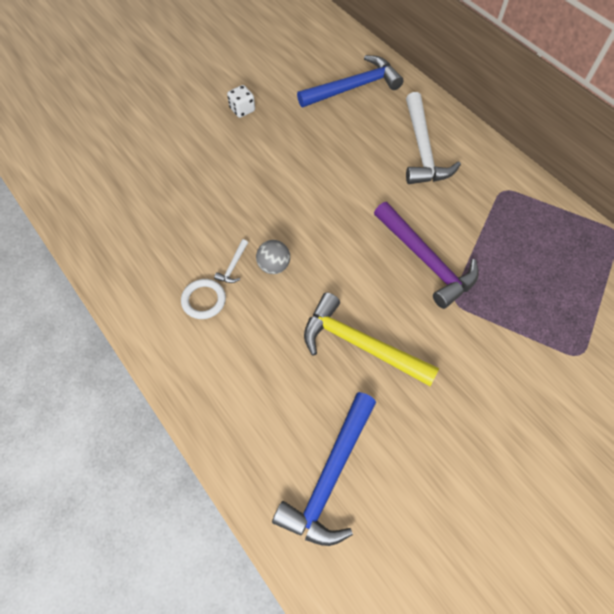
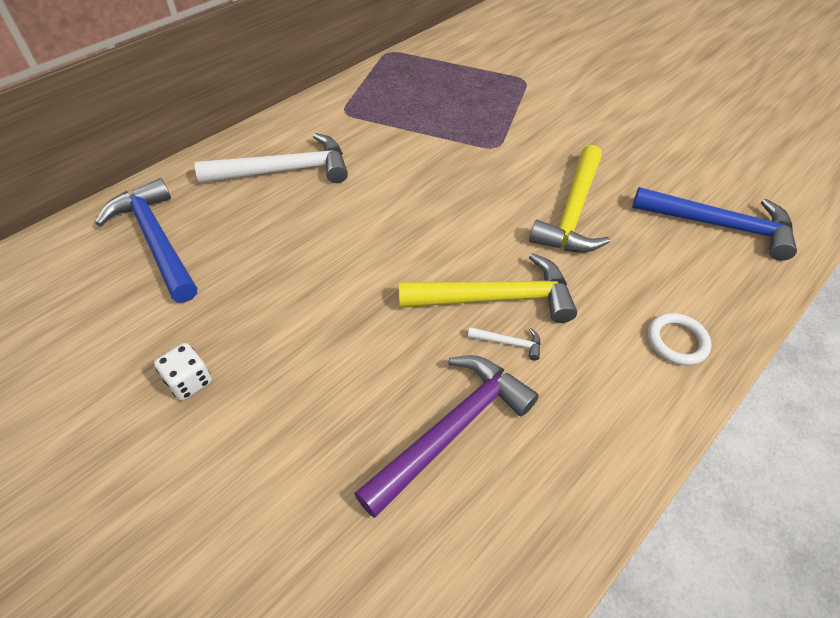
camera: 100 degrees left, 10 degrees down
white ring [181,279,226,319] -> white ring moved to [648,313,711,366]
grey ball [256,240,290,274] -> yellow hammer [398,253,577,323]
purple hammer [374,202,479,309] -> purple hammer moved to [354,355,539,518]

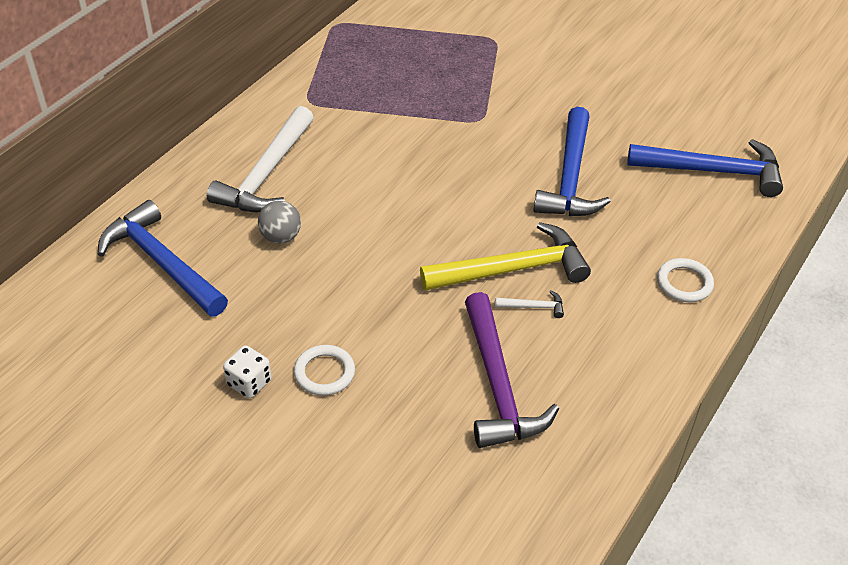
camera: 10 degrees left, 5 degrees down
white hammer [195,133,348,183] -> white hammer turned 135 degrees clockwise [207,106,314,212]
purple hammer [354,355,539,518] -> purple hammer turned 135 degrees clockwise [465,292,559,448]
yellow hammer [529,145,610,253] -> blue hammer [533,107,611,216]
none -> grey ball [258,201,301,244]
none -> white ring [294,345,355,396]

